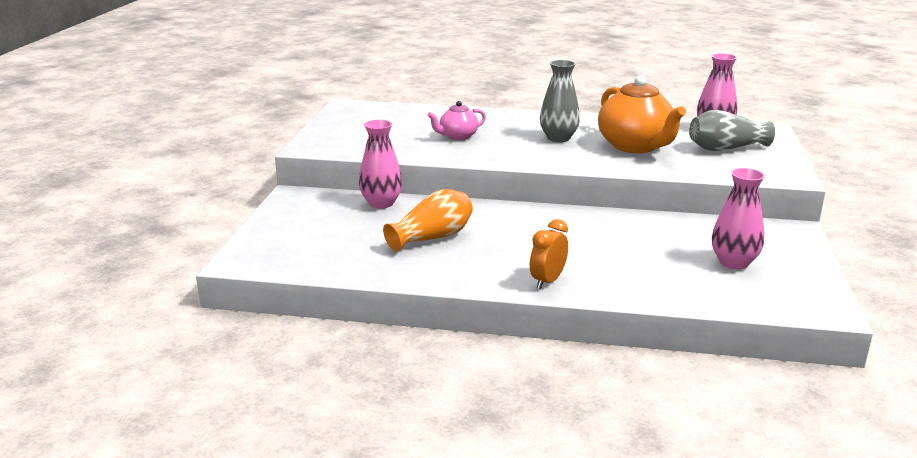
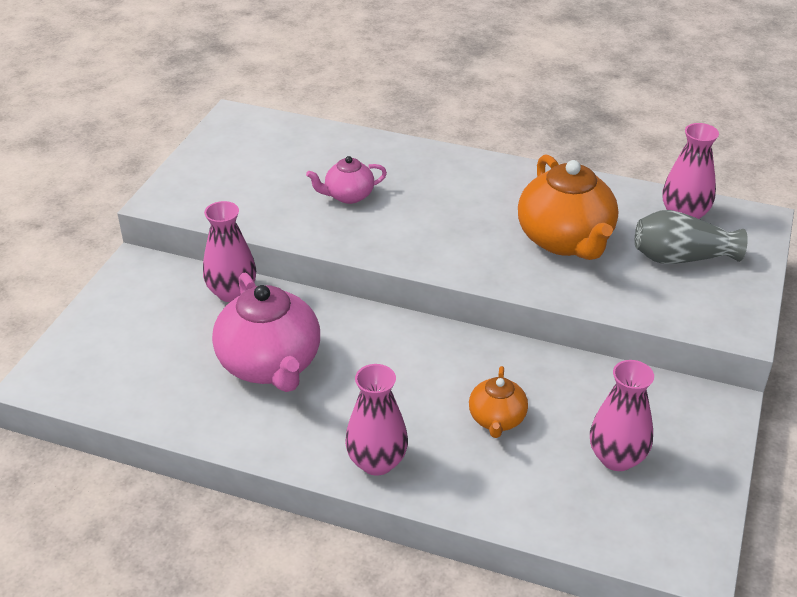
camera: 10 degrees right, 15 degrees up
orange vase [383,189,473,252] -> pink teapot [212,273,320,392]
orange clock [530,219,568,289] -> pink vase [345,364,408,476]
grey vase [540,60,580,142] -> none
none -> orange teapot [469,366,528,438]

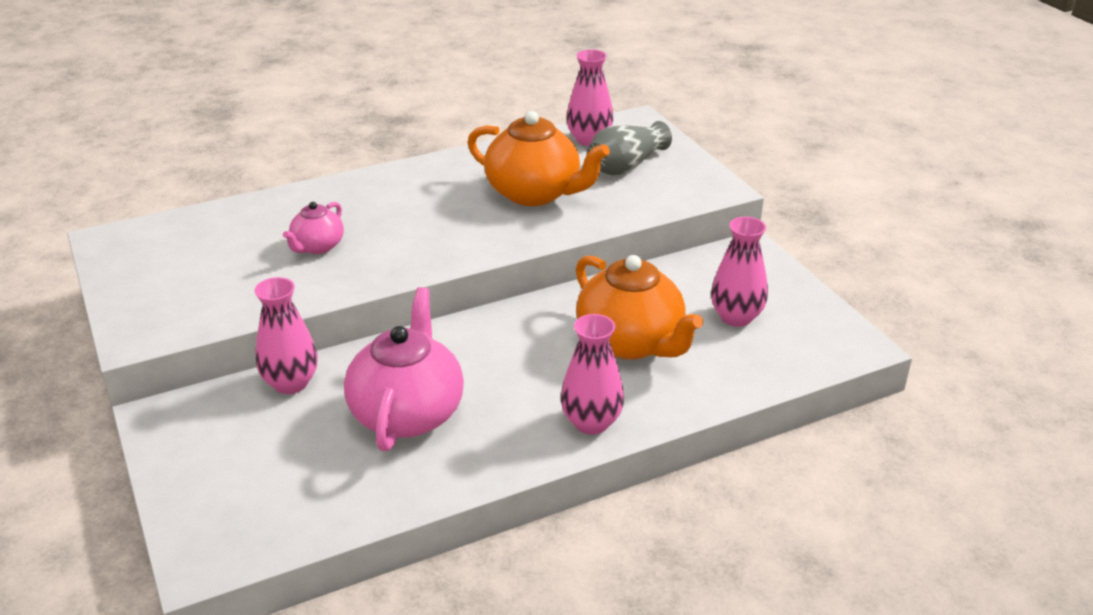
camera: 45 degrees left, 5 degrees down
pink teapot [212,273,320,392] -> pink teapot turned 105 degrees counterclockwise [344,287,464,451]
orange teapot [469,366,528,438] -> orange teapot [576,255,703,360], size x1.90

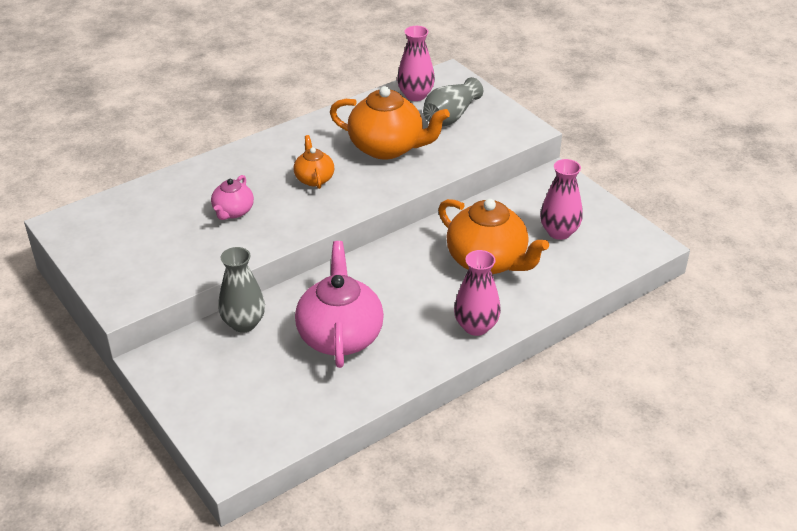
camera: 10 degrees left, 5 degrees up
pink vase [254,277,318,394] -> grey vase [218,247,265,333]
none -> orange teapot [293,135,334,189]

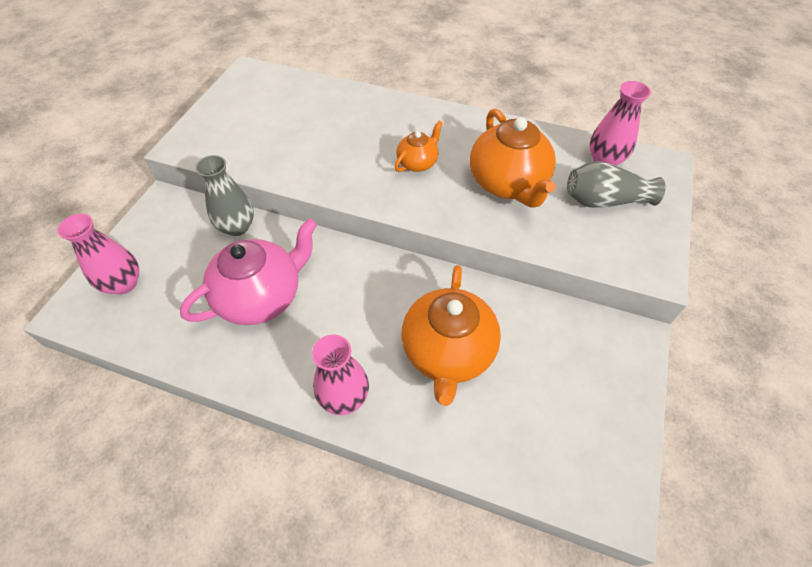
camera: 55 degrees right, 15 degrees up
pink teapot [211,175,254,220] -> none
pink vase [540,159,583,240] -> pink vase moved to [57,214,139,294]

